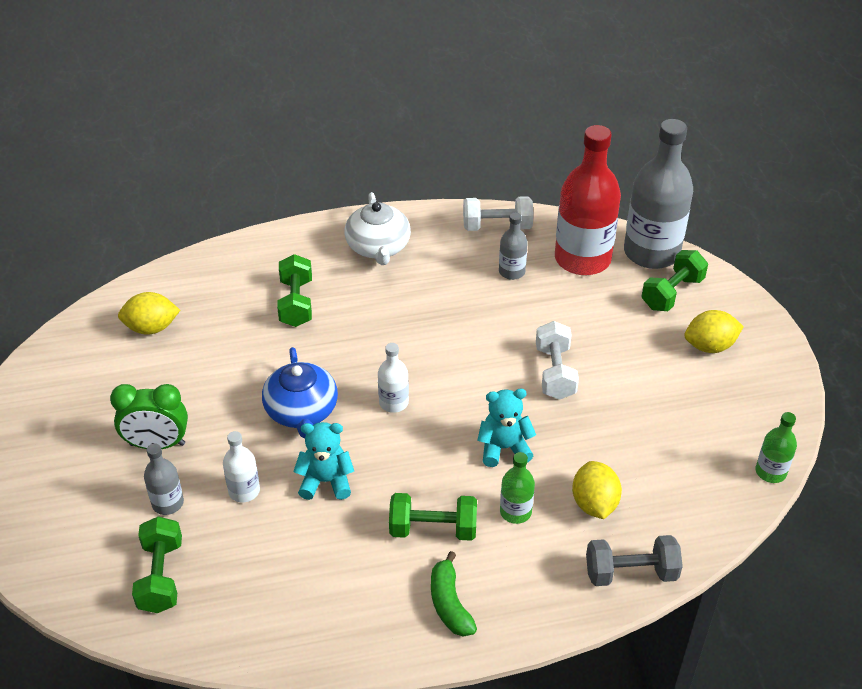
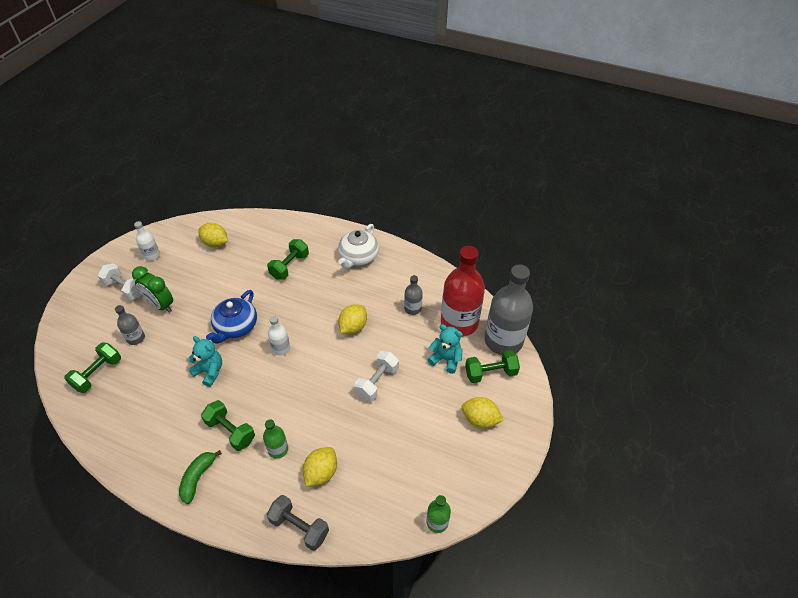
camera: 35 degrees right, 5 degrees up
white bottle [223,431,260,502] -> white bottle moved to [134,221,160,261]
white dumbbell [463,196,534,231] -> white dumbbell moved to [97,263,141,300]
turquoise teddy bear [477,389,536,467] -> turquoise teddy bear moved to [427,324,463,374]
none -> yellow lemon [338,304,367,334]

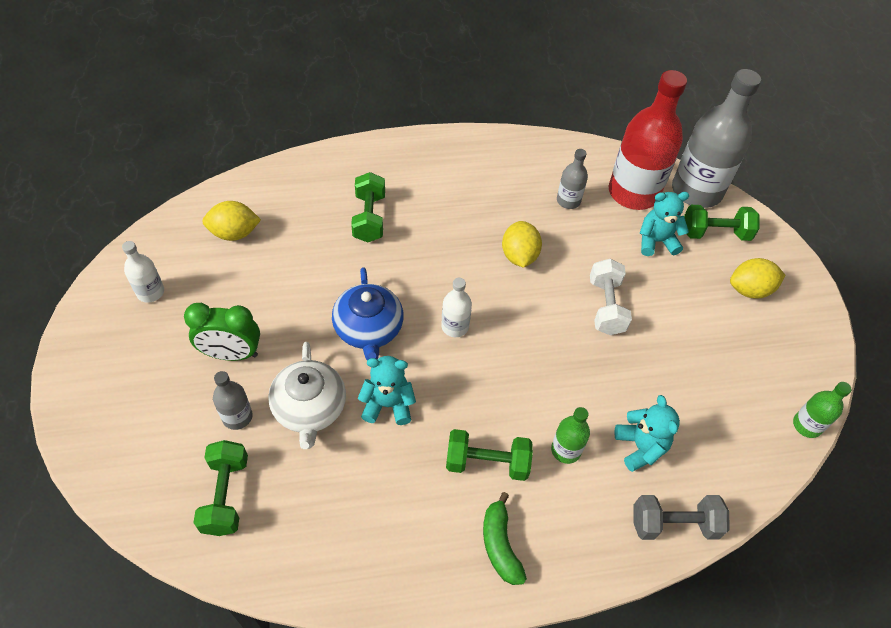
camera: 35 degrees left, 5 degrees up
white dumbbell [97,263,141,300] -> none
yellow lemon [303,447,337,487] -> turquoise teddy bear [614,395,680,472]
white teapot [338,224,379,269] -> white teapot moved to [268,342,346,449]
green dumbbell [465,350,520,383] -> green dumbbell turned 45 degrees clockwise [684,205,760,241]

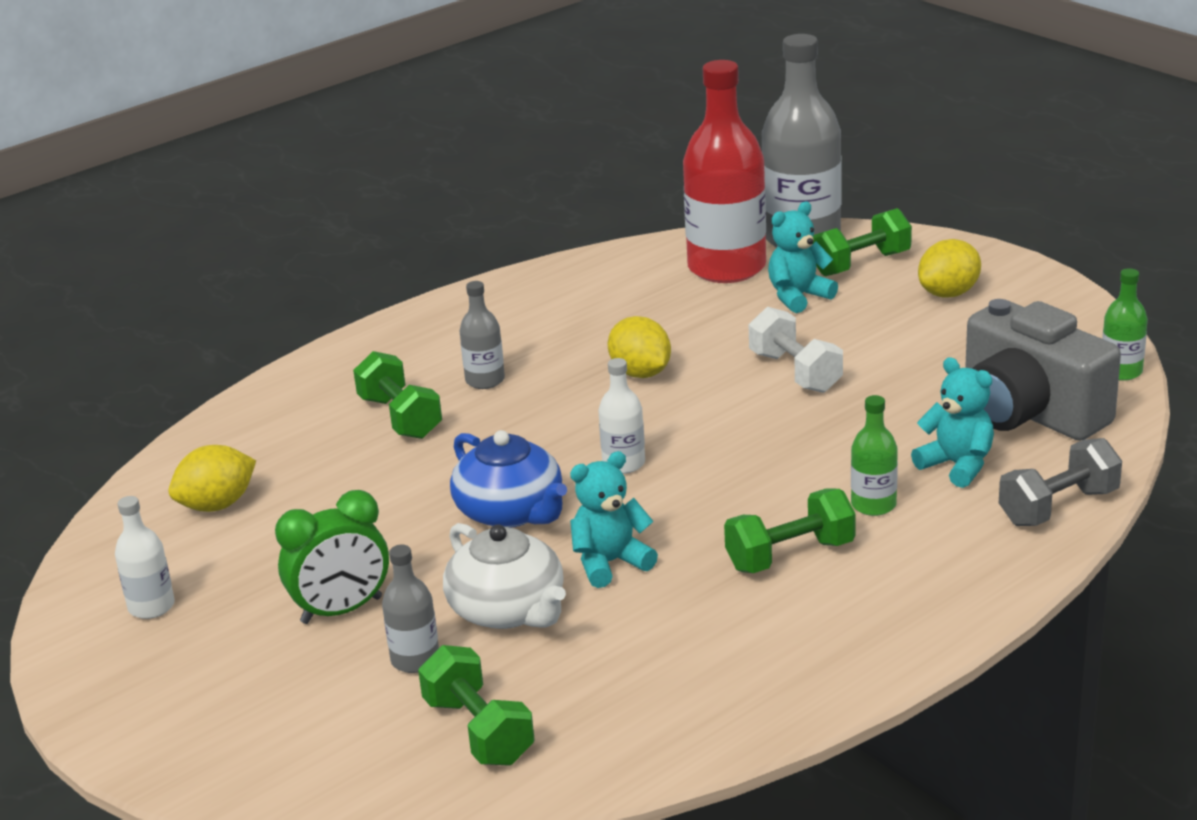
camera: 25 degrees left, 25 degrees down
green banana [483,492,527,585] -> none
grey bottle [557,149,588,209] -> grey bottle moved to [460,281,505,389]
none -> grey camera [965,299,1121,441]

